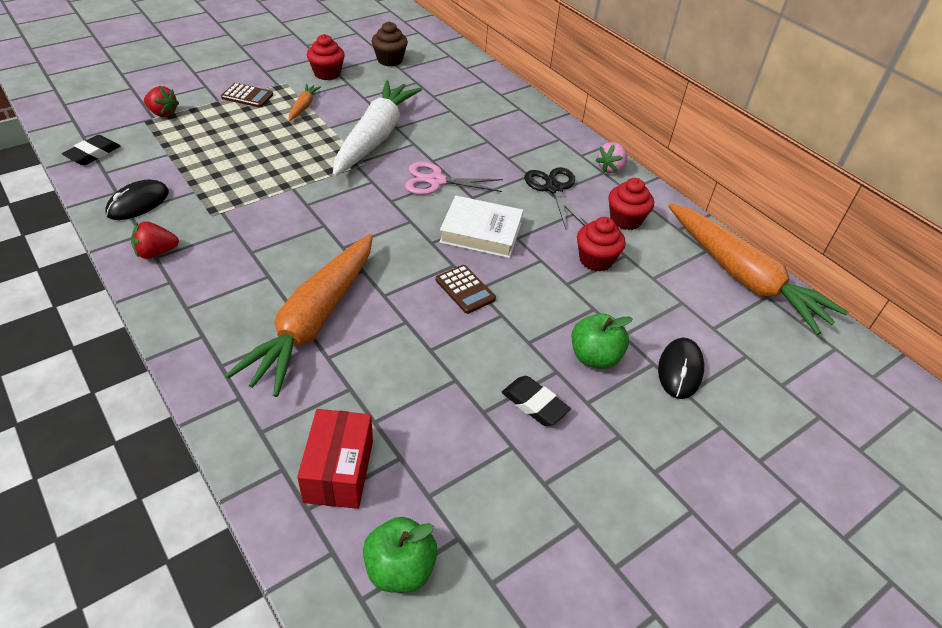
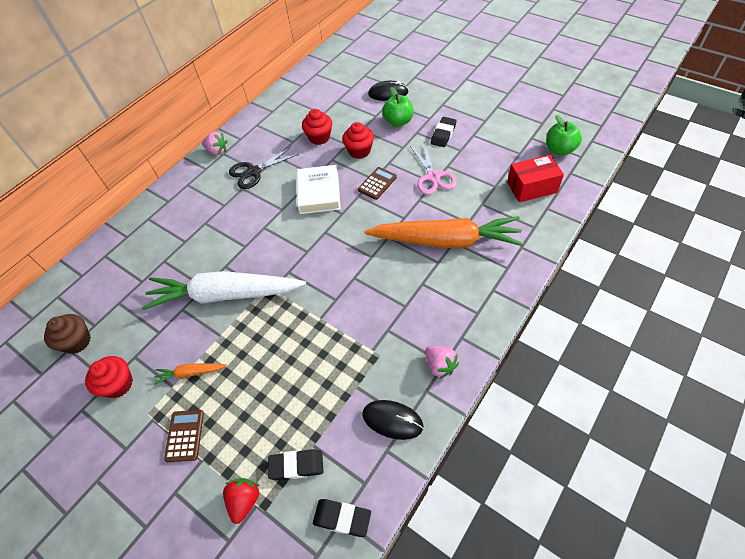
camera: 100 degrees left, 10 degrees up
red strawberry [131,221,179,259] -> pink strawberry [425,346,459,379]
pink scissors [405,162,503,195] -> pink scissors moved to [410,143,457,195]
red cupcake [608,178,654,230] -> red cupcake moved to [342,122,374,159]
orange carrot [668,203,848,335] -> none
none -> black eraser [268,449,323,480]

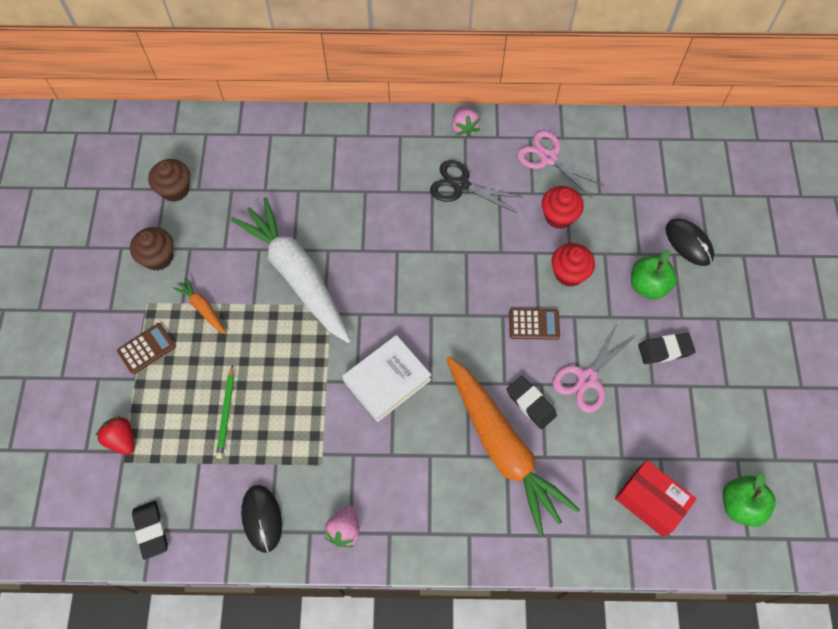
camera: 50 degrees right, 10 degrees up
red cupcake [85,356,133,398] -> brown cupcake [130,227,174,271]
red strawberry [223,478,259,524] -> red strawberry turned 105 degrees counterclockwise [95,416,134,455]
black eraser [268,449,323,480] -> black eraser moved to [507,376,557,429]
white book [297,165,341,214] -> white book moved to [342,335,431,422]
none -> green pencil [216,365,234,459]
none -> pink scissors [517,131,604,198]

